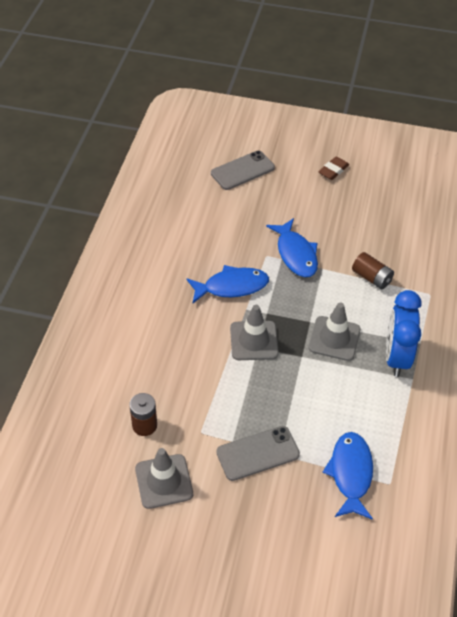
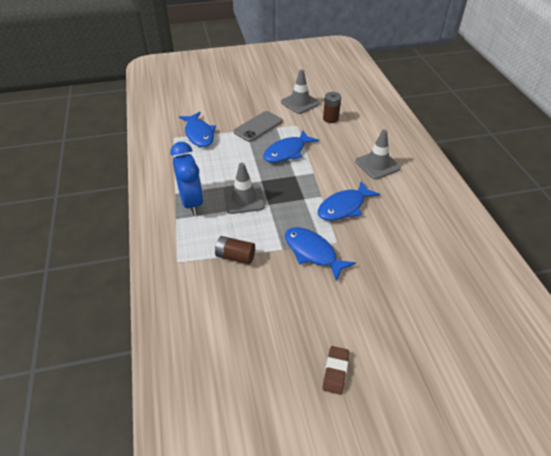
camera: 155 degrees right, 5 degrees down
grey phone [211,151,275,190] -> none
grey traffic cone [230,305,279,360] -> grey traffic cone moved to [355,129,401,180]
none -> blue fish [263,130,319,163]

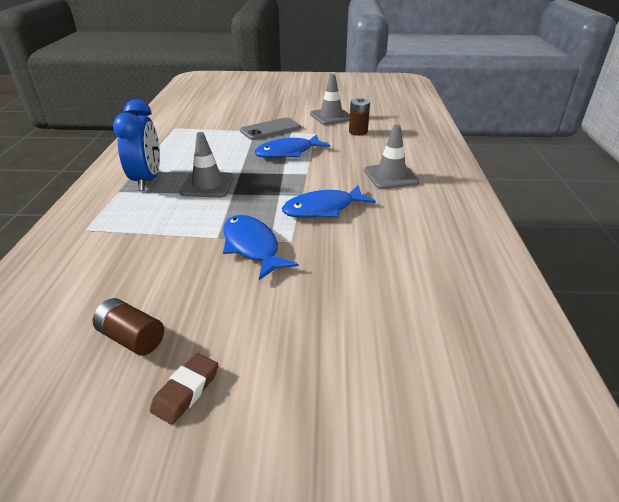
camera: 15 degrees right, 10 degrees down
blue fish [179,112,216,147] -> none
brown battery [215,236,255,264] -> brown battery moved to [93,298,164,355]

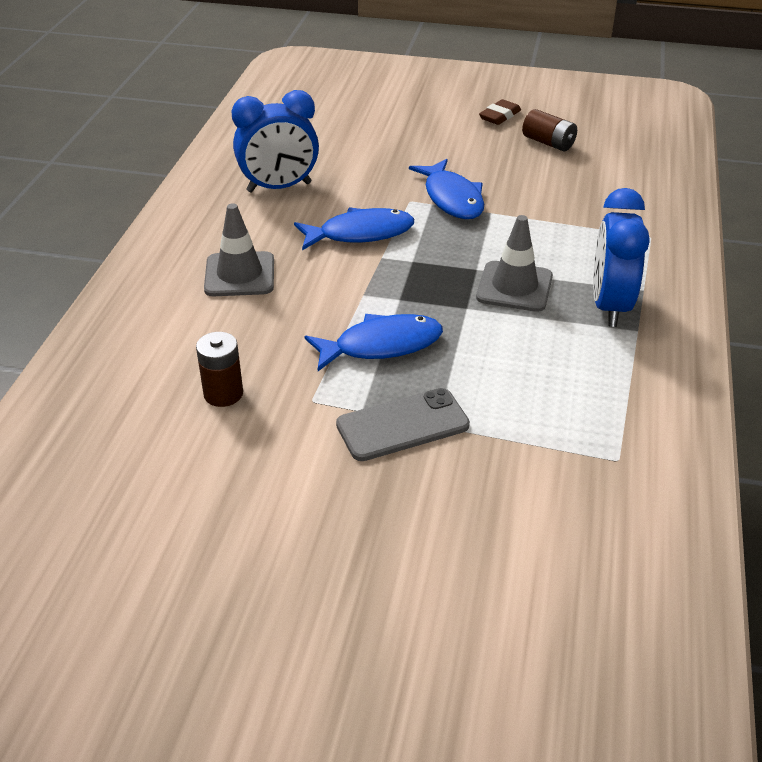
camera: 170 degrees left, 5 degrees up
grey traffic cone [310,74,350,125] -> none
none -> blue clock [232,90,319,193]

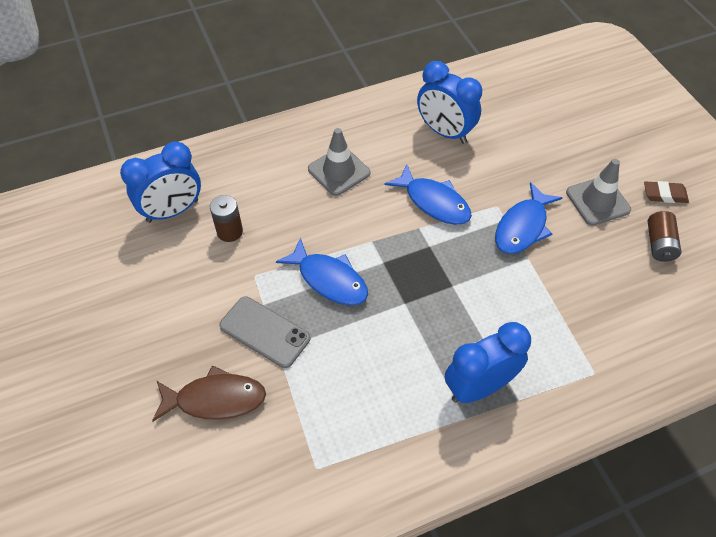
camera: 55 degrees right, 15 degrees up
grey traffic cone [476,215,553,312] -> grey traffic cone moved to [566,159,631,226]
none -> blue clock [120,141,201,223]
none -> brown fish [152,365,266,421]

